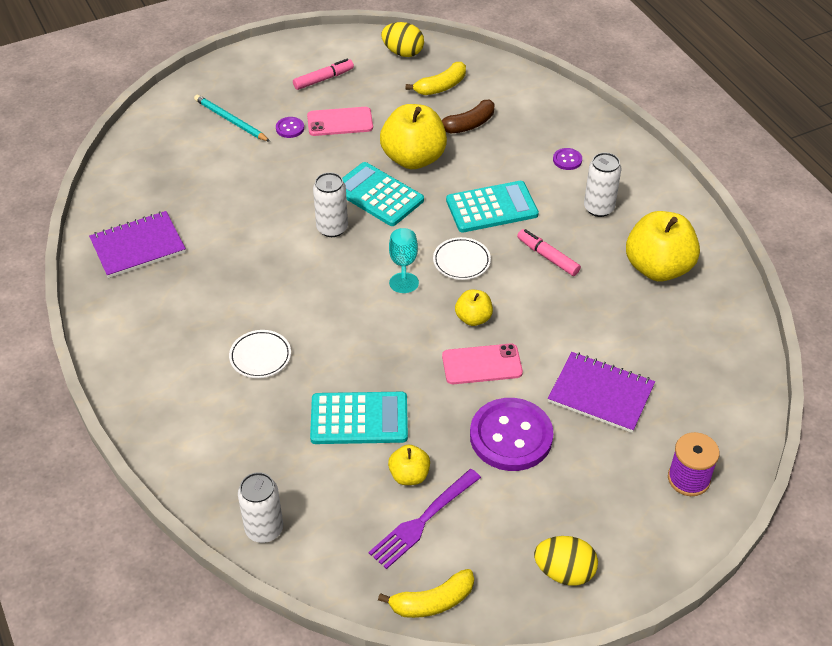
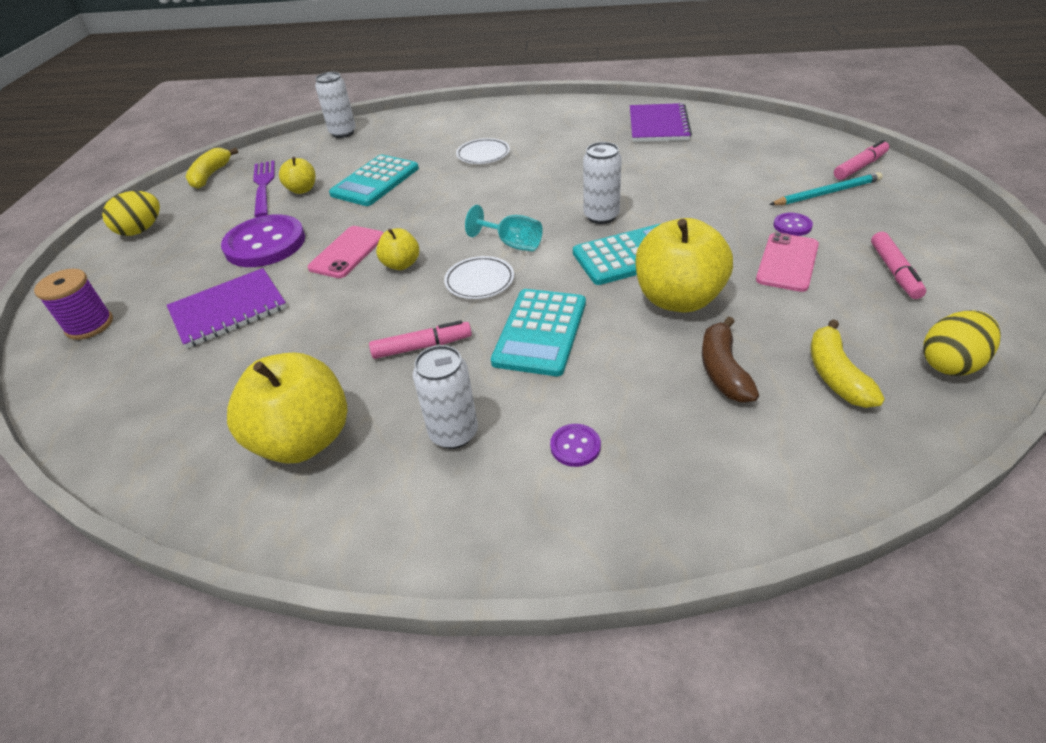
camera: 125 degrees right, 5 degrees down
none -> pink marker [834,140,889,180]

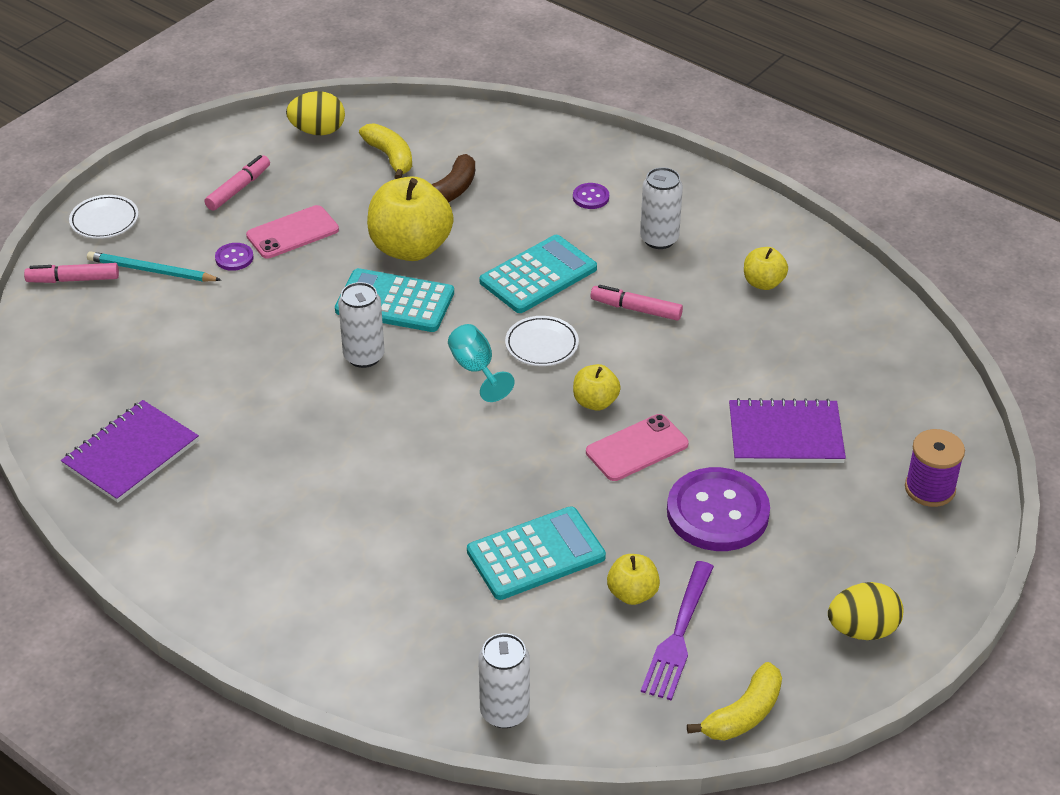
camera: 150 degrees left, 0 degrees up
yellow apple [227,353,347,464] -> yellow apple [744,247,788,290], size x0.51
white plate [456,138,510,164] -> white plate moved to [69,195,139,239]
yellow banana [810,319,885,408] -> yellow banana turned 60 degrees counterclockwise [359,123,412,179]

